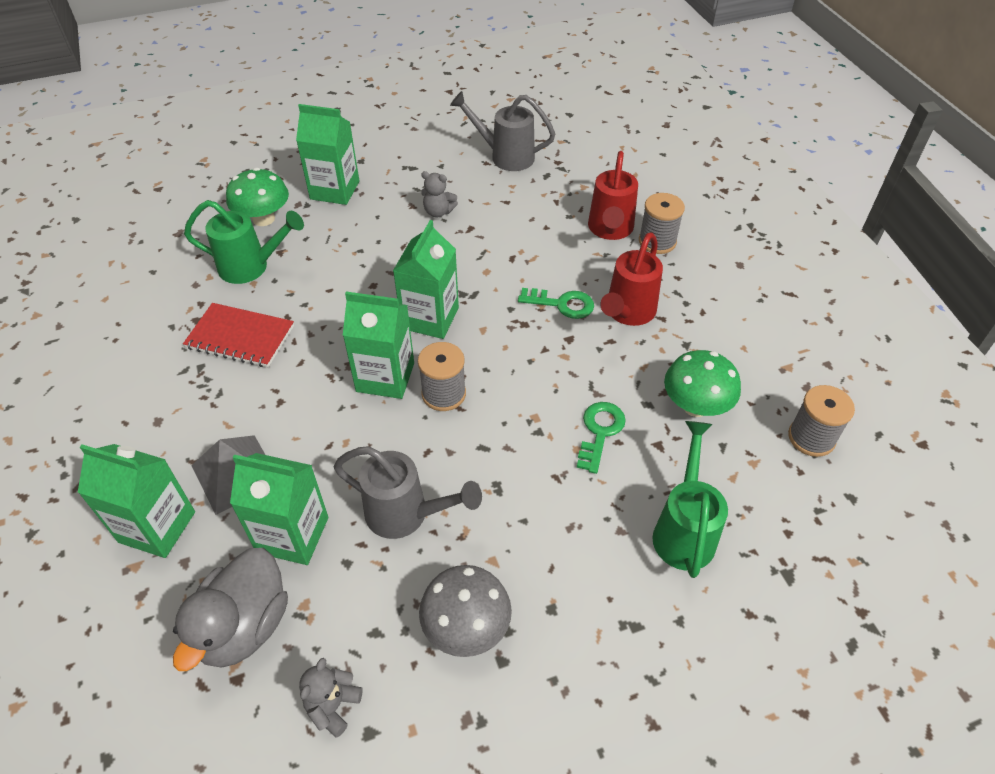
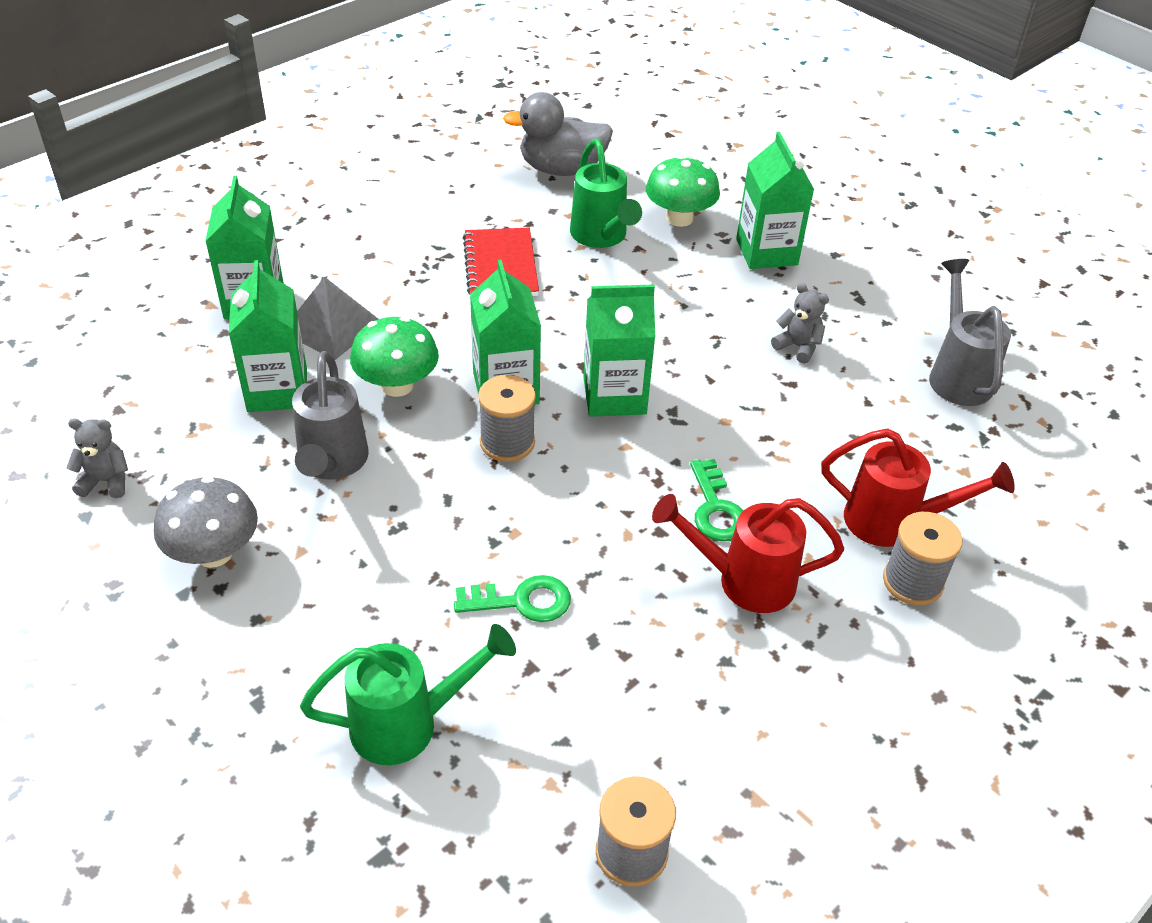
camera: 65 degrees right, 5 degrees down
grey duck [173,548,288,671] -> grey duck moved to [503,92,613,176]
grey teddy bear [421,171,458,217] -> grey teddy bear turned 135 degrees clockwise [771,283,829,364]
red watering can [588,151,638,240] -> red watering can turned 150 degrees counterclockwise [821,428,1015,547]
green mushroom [664,350,741,417] -> green mushroom moved to [350,317,439,397]

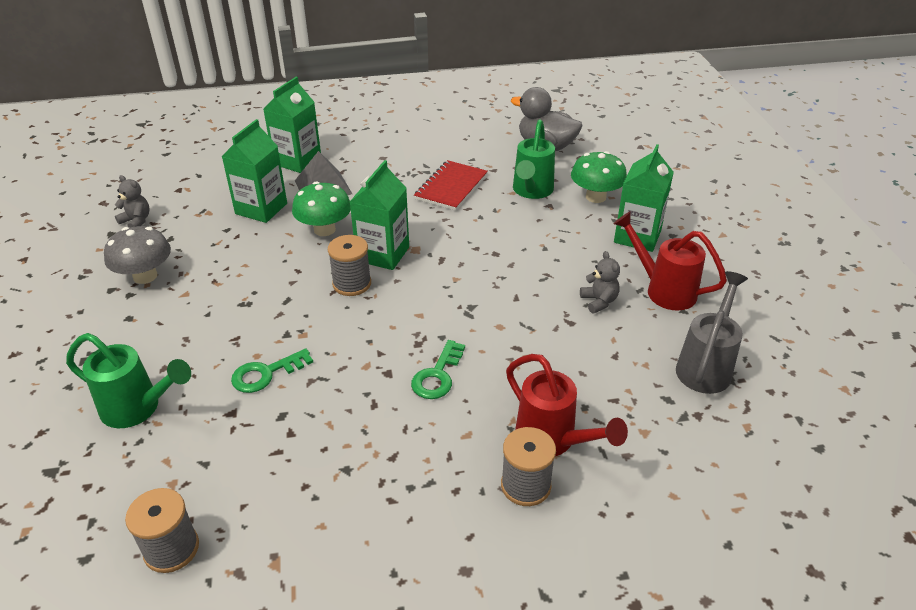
camera: 35 degrees right, 5 degrees down
grey watering can [292,351,369,480] -> none
green key [454,575,571,622] -> green key turned 120 degrees clockwise [231,348,313,393]
green carton [583,284,655,417] -> none
red watering can [652,494,844,613] -> red watering can moved to [613,211,727,310]

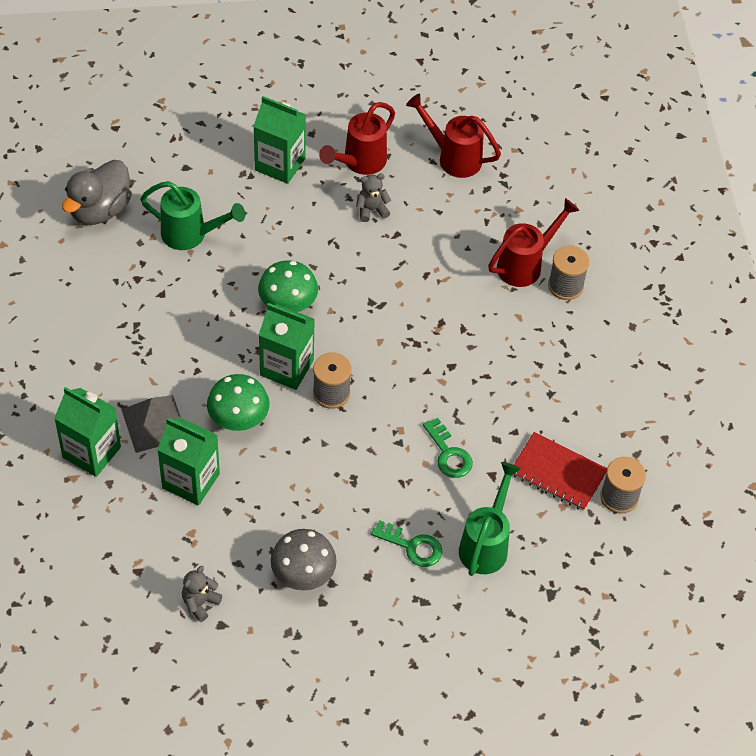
camera: 90 degrees left, 15 degrees up
green key [411,340,465,399] -> green key moved to [371,520,443,567]
red notebook [414,160,488,211] -> red notebook moved to [513,432,607,511]
green mushroom [571,151,627,203] -> green mushroom moved to [258,260,318,312]
grey watering can [676,271,748,394] -> red watering can [406,93,501,178]

